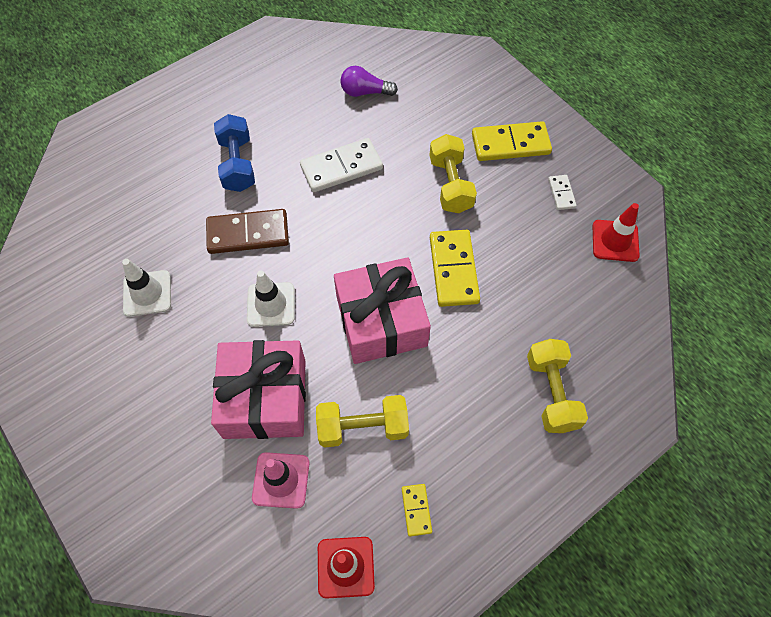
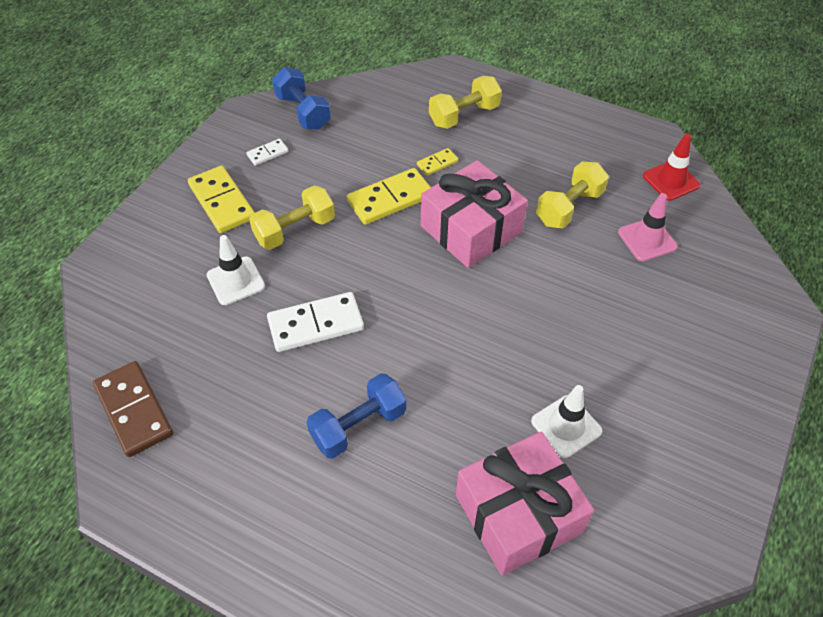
camera: 115 degrees left, 10 degrees down
brown domino [206,209,289,254] -> brown domino moved to [93,361,173,457]
pink gift [211,340,306,439] -> pink gift moved to [456,432,594,576]
white traffic cone [247,270,295,327] -> white traffic cone moved to [206,235,265,305]
white domino [300,138,383,192] -> white domino turned 60 degrees counterclockwise [267,292,364,352]
yellow dumbbell [316,395,409,448] -> yellow dumbbell turned 75 degrees clockwise [536,162,609,228]
purple light bulb [341,66,398,97] -> none
yellow domino [402,484,432,537] -> yellow domino moved to [417,148,458,175]
red traffic cone [593,203,640,262] -> blue dumbbell [272,67,331,130]

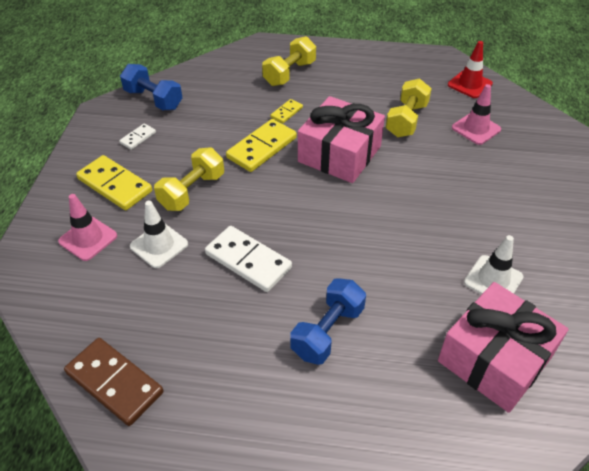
camera: 20 degrees left, 5 degrees down
white domino [267,292,364,352] -> white domino turned 75 degrees clockwise [205,226,292,292]
none -> pink traffic cone [58,194,117,261]

